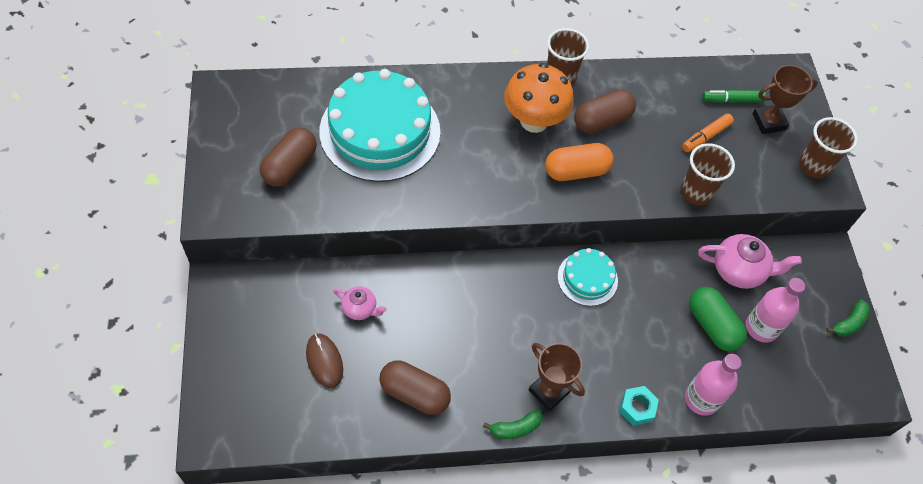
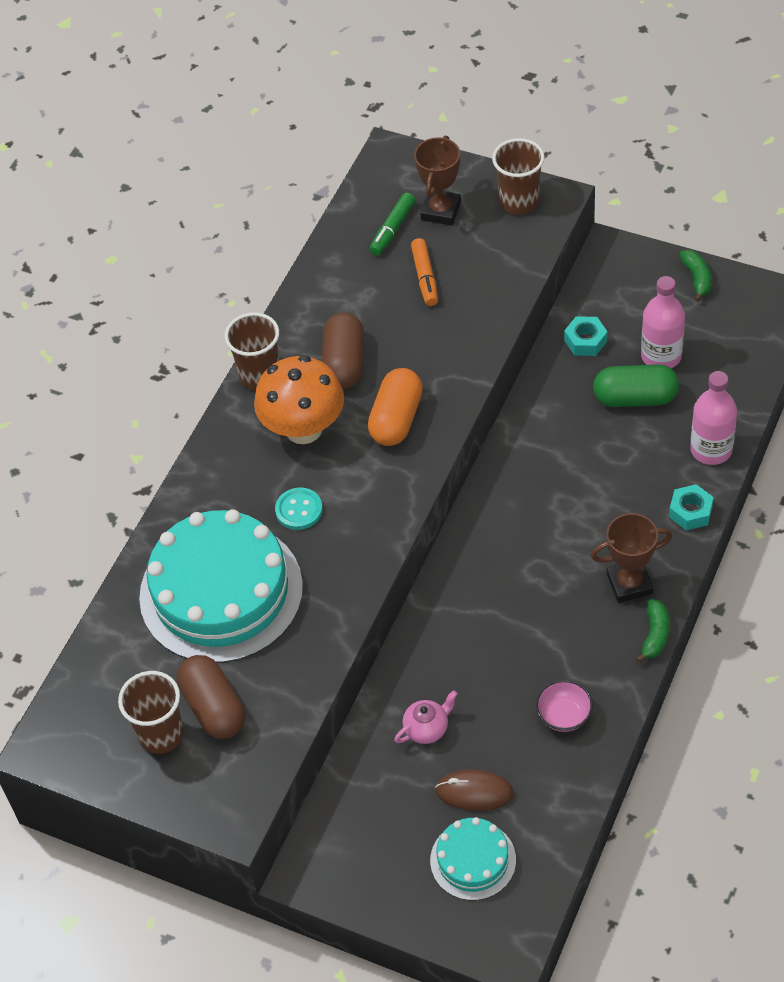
camera: 50 degrees left, 5 degrees down
brown capsule [379,360,451,415] -> pink bowl [535,680,593,732]
turquoise cake [558,248,618,306] -> turquoise cake moved to [430,817,516,901]
brown cup [681,143,735,205] -> brown cup moved to [118,671,184,754]
pink teapot [698,234,802,289] -> turquoise nut [564,316,608,356]
none -> turquoise button [275,487,323,530]

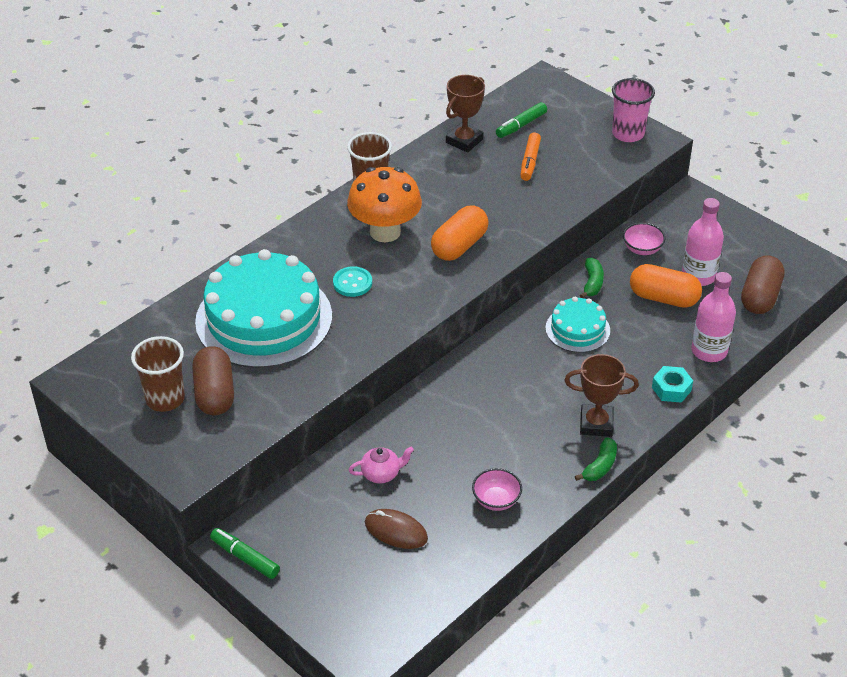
camera: 15 degrees right, 10 degrees down
brown capsule [322,312,364,389] -> brown capsule moved to [741,255,785,314]
brown trophy [414,136,461,225] -> brown trophy moved to [446,75,485,152]
turquoise cake [430,817,516,901] -> turquoise cake moved to [545,297,610,353]
brown cup [492,138,545,215] -> pink cup [612,78,655,142]
turquoise nut [564,316,608,356] -> pink bowl [623,223,665,255]
green capsule [593,364,679,407] -> orange capsule [630,264,702,308]
green banana [679,250,712,302] -> green banana moved to [580,258,604,298]
none -> green marker [210,528,280,579]

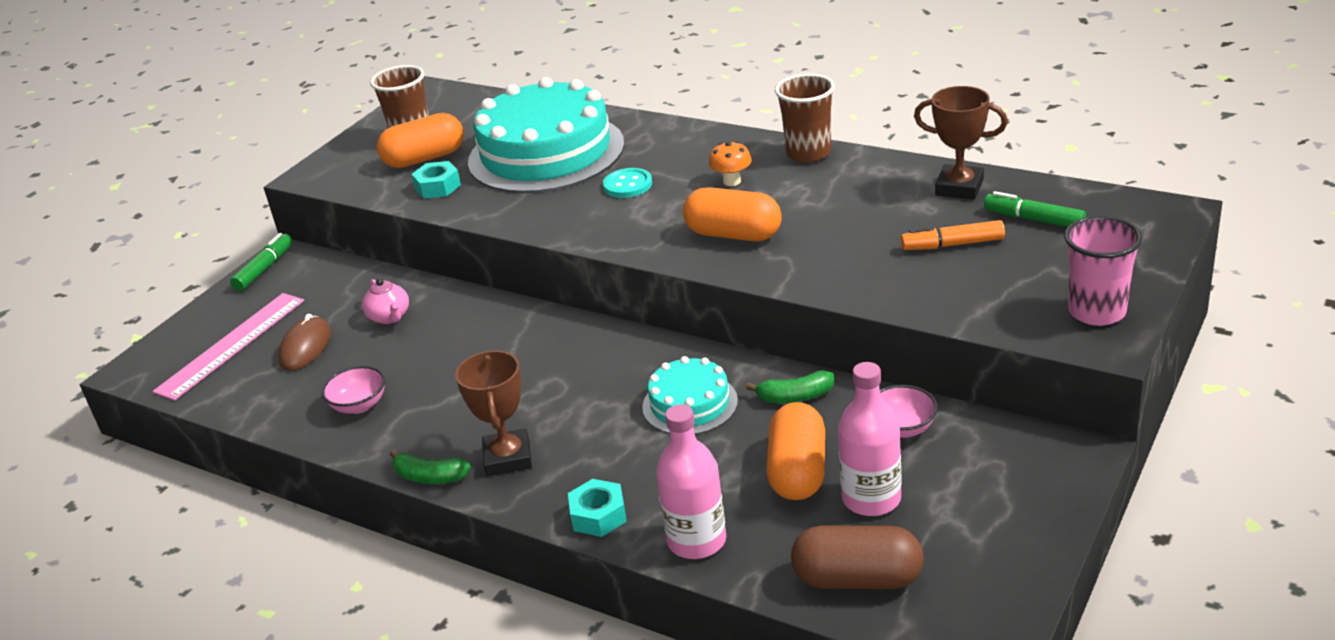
camera: 80 degrees right, 10 degrees down
brown capsule [192,346,234,415] -> orange capsule [377,113,464,168]
orange mushroom [347,167,422,242] -> orange mushroom [709,141,752,186], size x0.44
none -> pink ruler [152,293,304,401]
none -> turquoise nut [411,161,461,199]

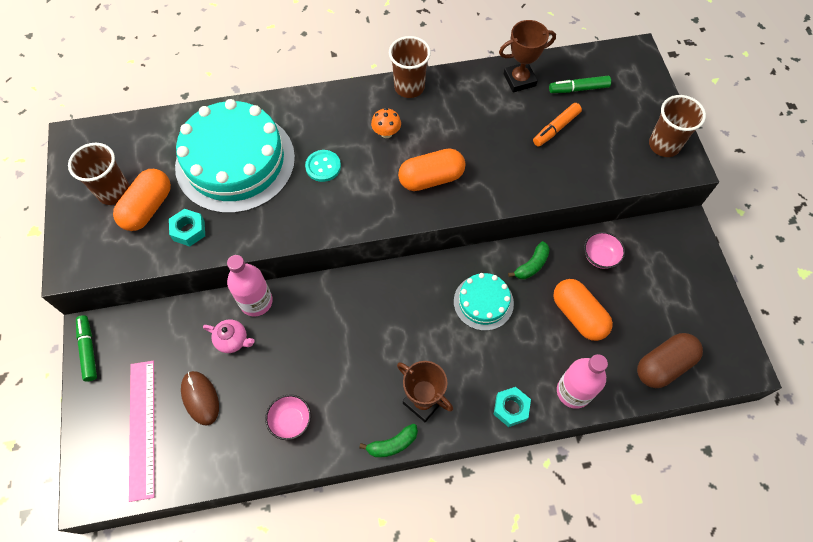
camera: 45 degrees left, 30 degrees up
pink bottle [838,362,902,516] -> pink bottle moved to [227,255,273,317]
pink cup [1064,216,1143,326] -> brown cup [649,95,706,157]

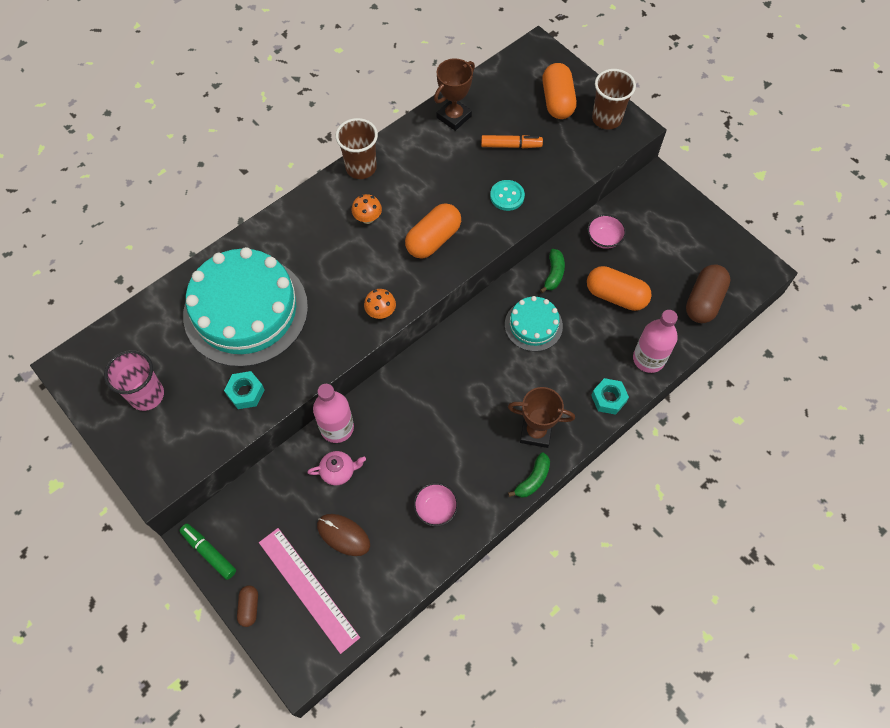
camera: 30 degrees left, 0 degrees up
brown cup [68,143,130,205] -> pink cup [104,350,164,411]
orange capsule [113,169,171,231] -> orange capsule moved to [542,63,577,119]
turquoise button [305,150,341,182] -> turquoise button moved to [490,180,525,211]
orange marker [533,103,582,147] -> orange marker turned 105 degrees counterclockwise [481,135,543,148]
green marker [549,76,611,93] -> none
none -> brown capsule [237,585,258,627]
none -> orange mushroom [364,289,396,319]

